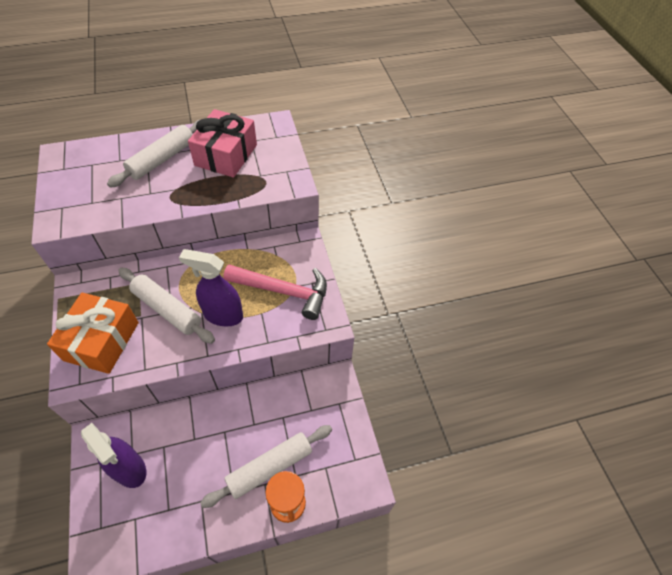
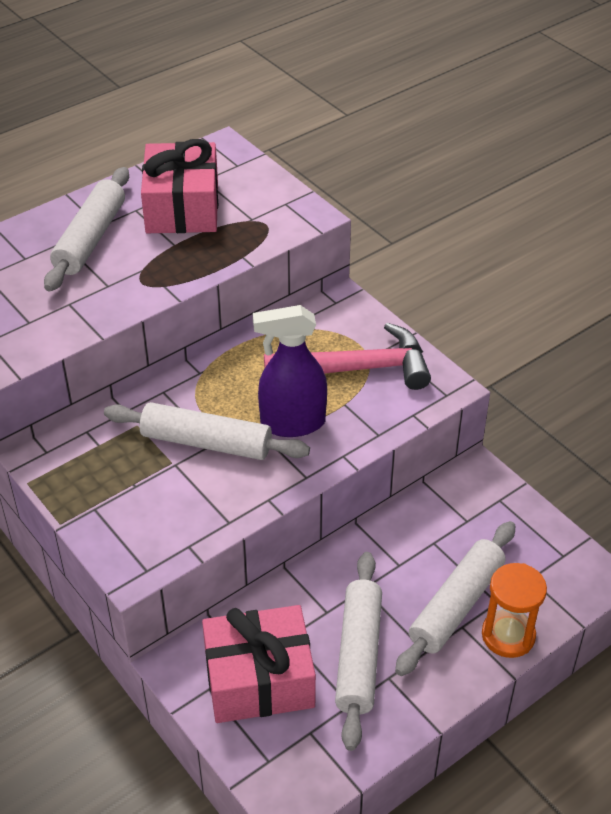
camera: 20 degrees left, 10 degrees down
orange gift [47,292,139,374] -> none
purple spray bottle [81,423,146,488] -> pink gift [202,605,316,723]
none -> white rolling pin [335,552,382,751]

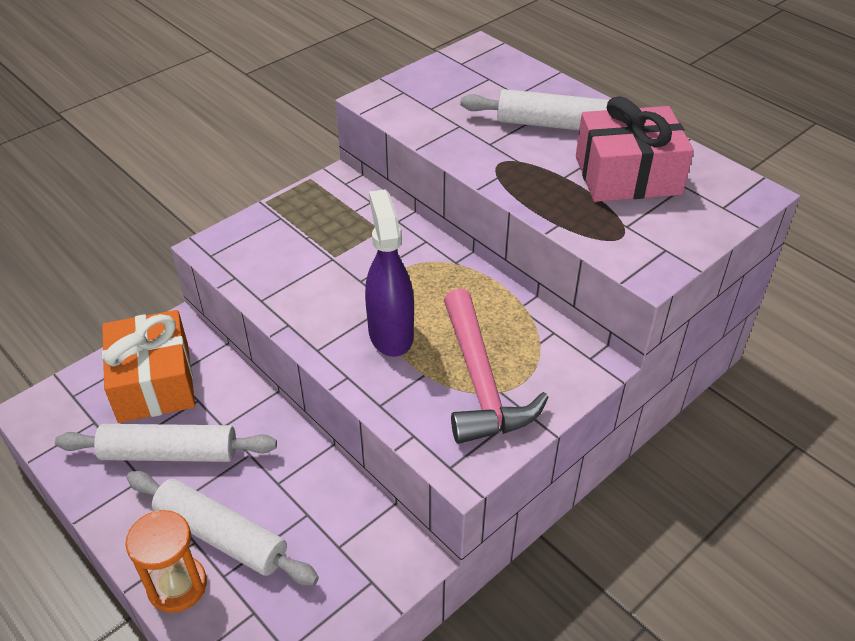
camera: 85 degrees right, 0 degrees up
white rolling pin [104,402,310,460] -> none
pink gift [202,605,316,723] -> orange gift [102,310,195,423]

